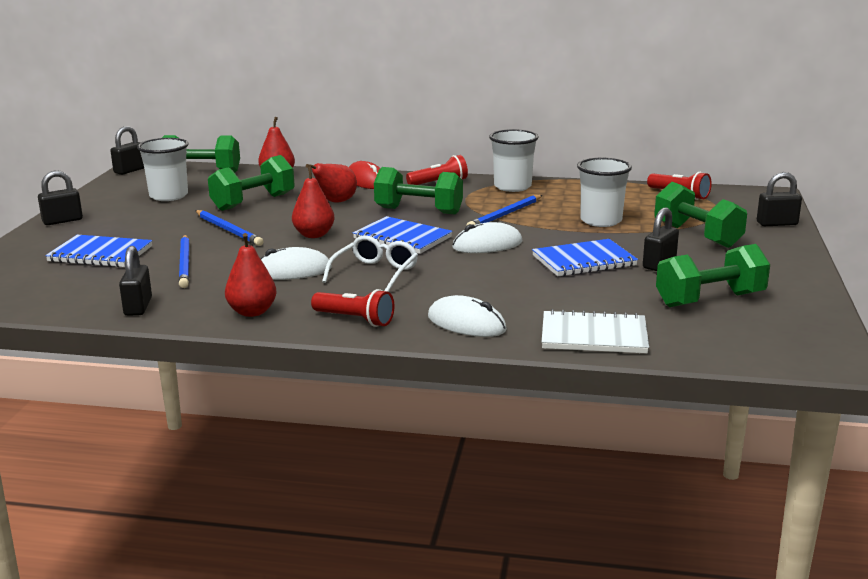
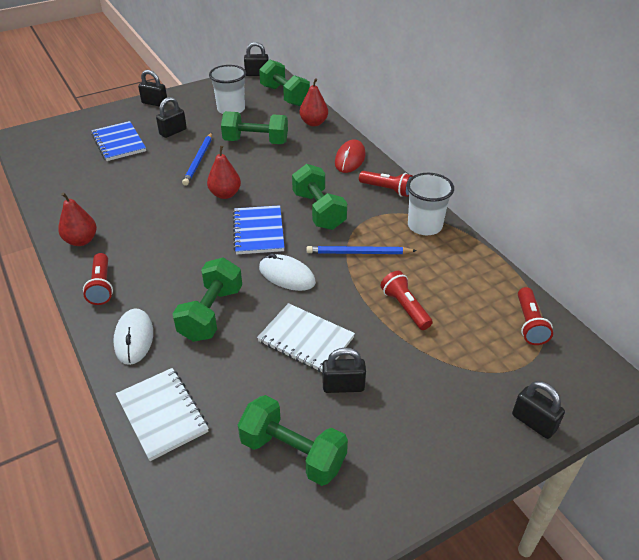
camera: 50 degrees right, 20 degrees up
black padlock [119,246,152,316] -> black padlock moved to [156,97,187,138]
blue pencil [179,235,190,288] -> none
white mouse [260,247,332,280] -> none
red pear [306,163,357,203] -> none
white glasses [322,236,418,292] -> none
blue notebook [532,239,638,277] -> white notebook [257,303,355,372]
white cup [577,158,632,227] -> red flashlight [380,271,433,330]
green dumbbell [654,182,747,248] -> green dumbbell moved to [173,258,242,342]

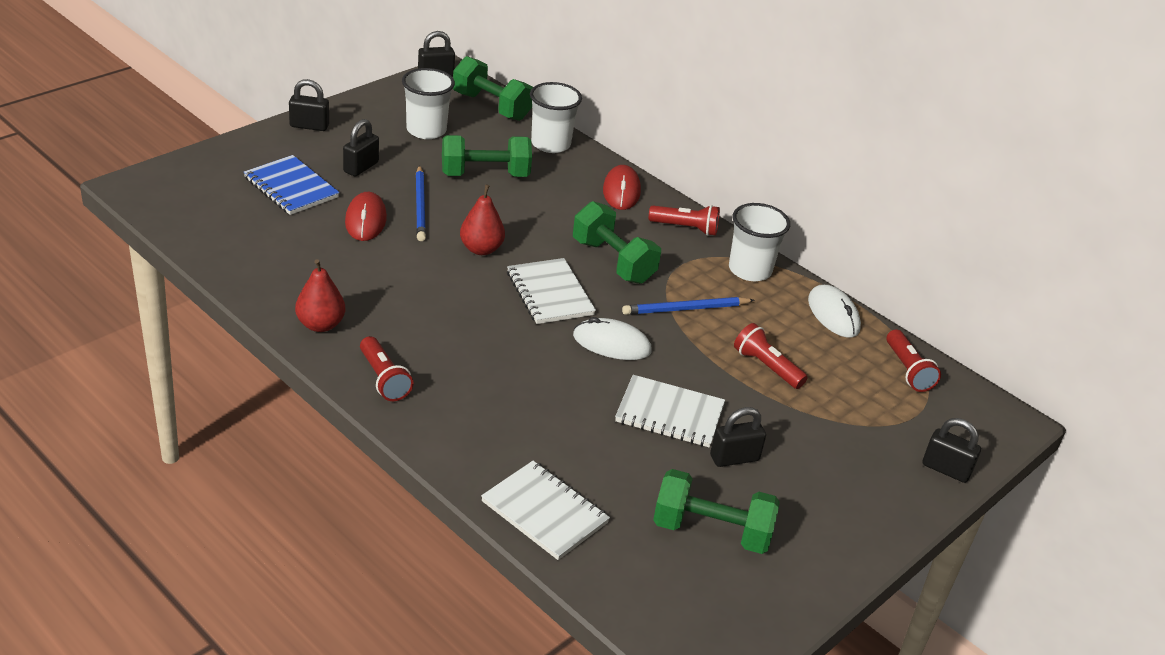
camera: 20 degrees left, 5 degrees down
white mouse [113,308,153,365] -> white mouse moved to [808,285,861,338]
green dumbbell [173,258,242,342] -> none
blue notebook [233,205,285,254] -> white notebook [507,258,596,324]
red pear [300,78,328,126] -> white cup [530,82,582,153]
none -> red mouse [345,192,387,241]

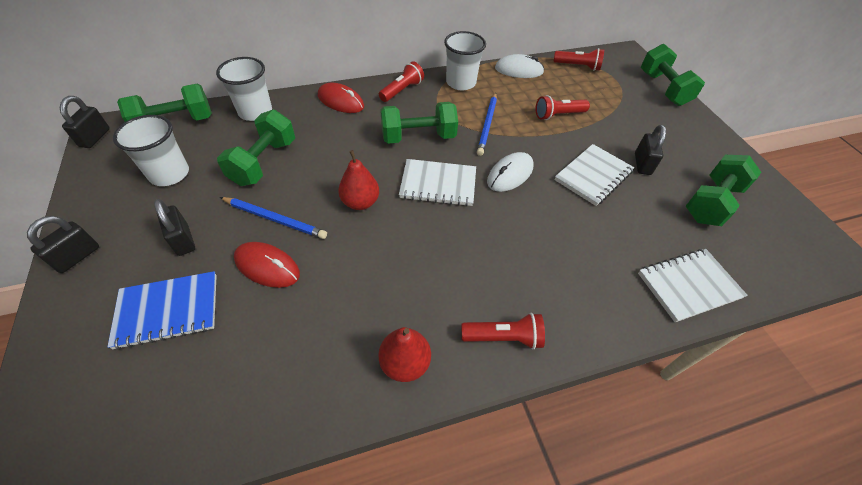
camera: 60 degrees left, 15 degrees up
black padlock [923,418,981,483] -> green dumbbell [641,44,705,106]

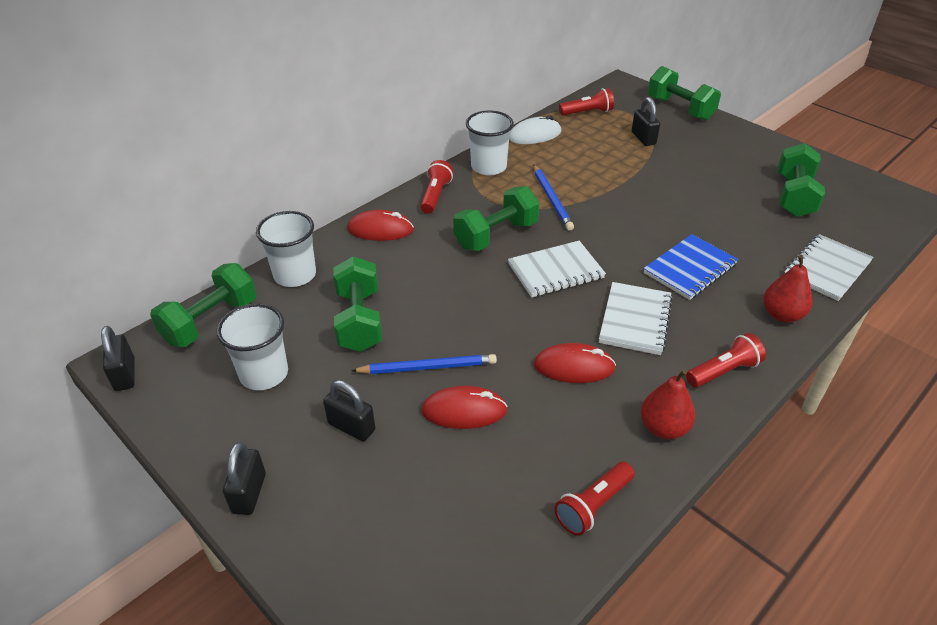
camera: 25 degrees left, 10 degrees down
blue notebook [107,271,217,350] -> blue notebook moved to [644,234,738,300]
red pear [338,150,379,210] -> red pear moved to [763,255,812,323]
white mouse [487,152,534,192] -> none
red flashlight [536,95,590,120] -> red flashlight moved to [554,462,635,536]
white notebook [554,144,634,206] -> white notebook moved to [599,282,673,355]
black padlock [635,125,666,175] -> black padlock moved to [632,97,660,146]
none -> red mouse [534,343,616,383]

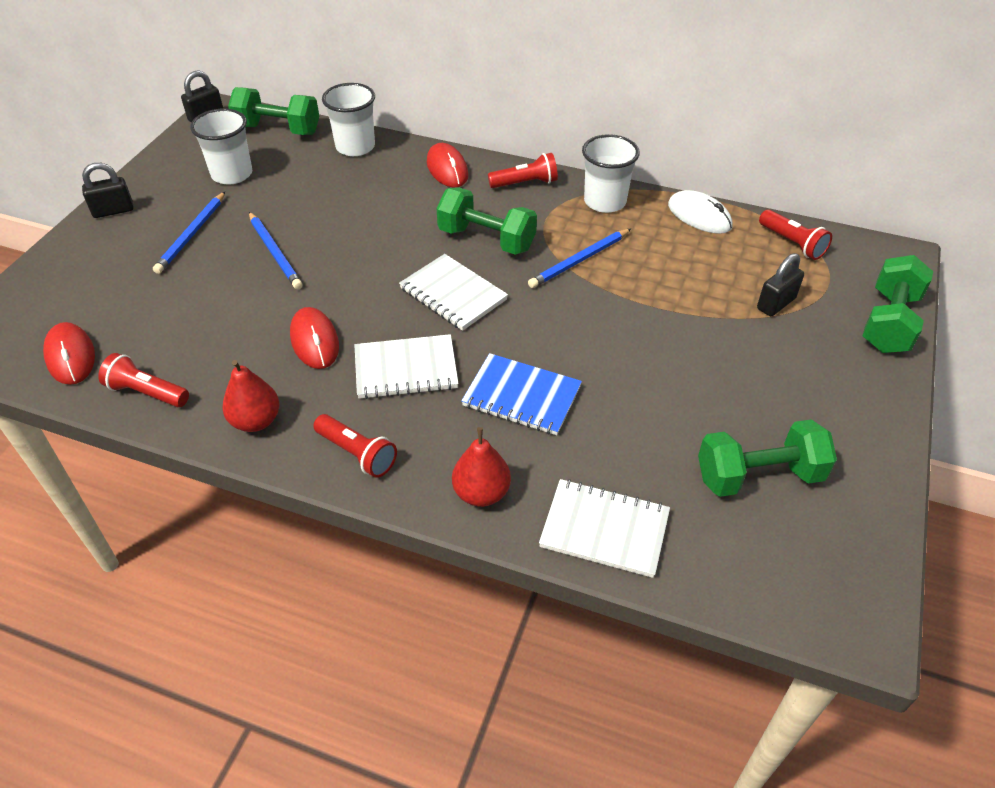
camera: 65 degrees right, 5 degrees up
black padlock [323,380,375,442] -> blue pencil [153,192,225,274]
green dumbbell [333,256,382,352] -> none
red mouse [421,386,508,429] -> red mouse moved to [43,322,95,385]

